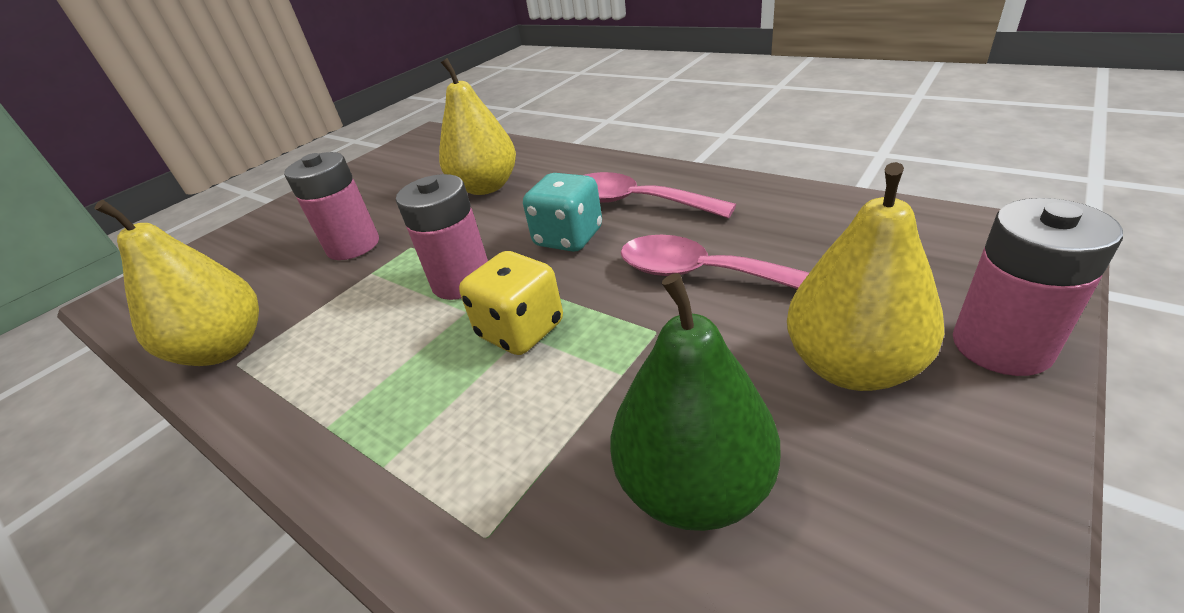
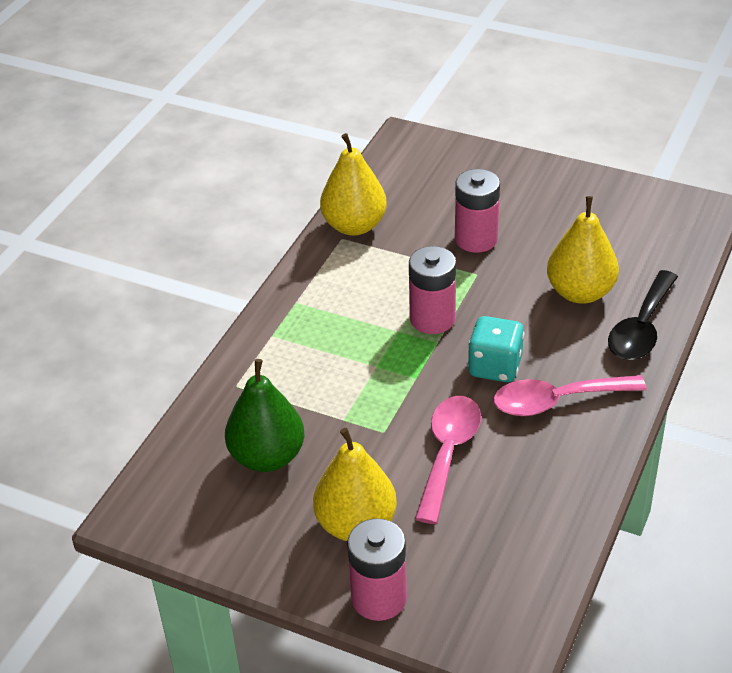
camera: 75 degrees right, 5 degrees up
yellow dice [459,251,563,355] -> none
pink spoon [584,172,736,218] -> pink spoon turned 120 degrees counterclockwise [493,375,647,416]
none -> black spoon [608,270,678,360]

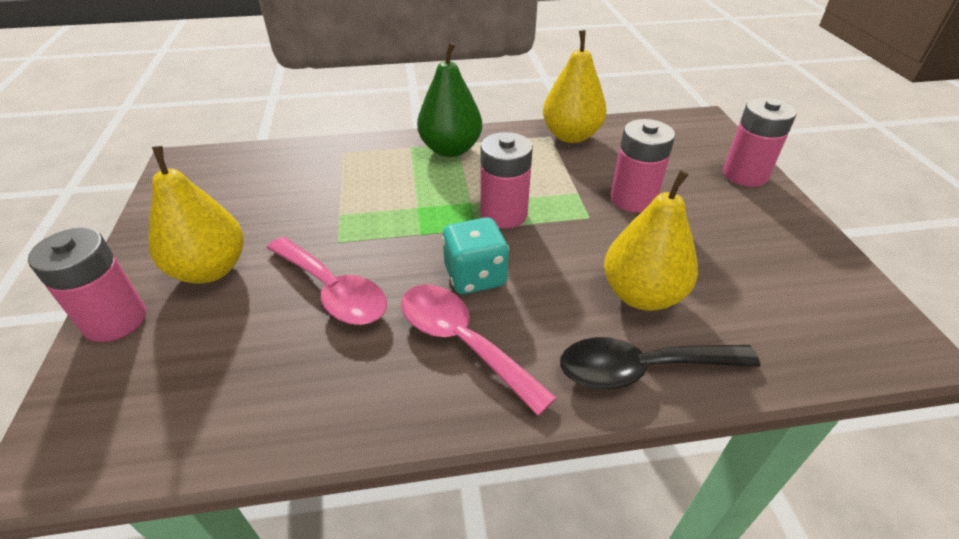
camera: 55 degrees right, 0 degrees up
green pear [225,359,304,472] -> green pear moved to [417,42,482,157]
pink spoon [415,396,481,524] -> pink spoon turned 60 degrees clockwise [267,237,387,325]
none -> pink battery [723,98,797,187]

